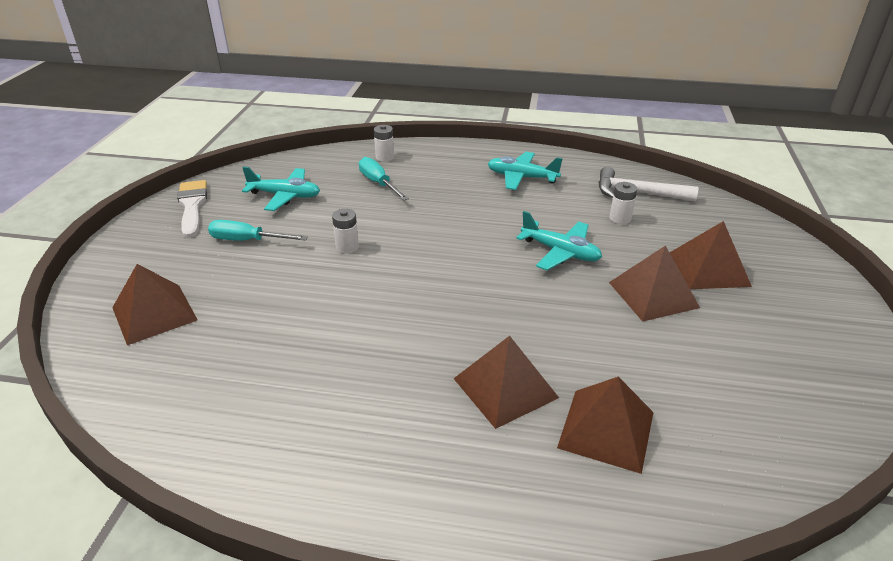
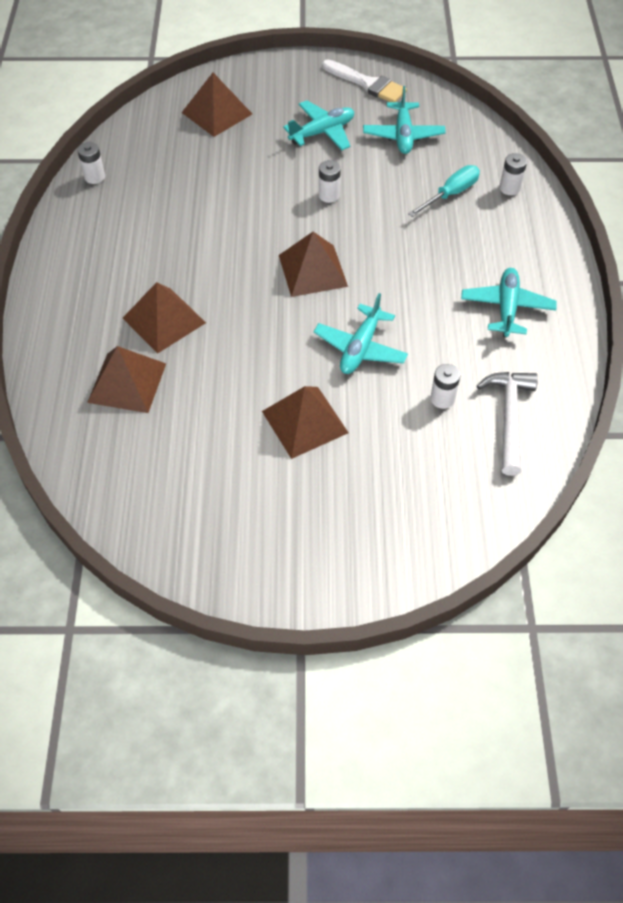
camera: 80 degrees right, 20 degrees up
white brush [177,180,207,238] -> white brush turned 60 degrees clockwise [322,60,407,102]
turquoise screwdriver [208,220,308,241] -> turquoise plane [283,101,354,150]
brown pyramid [670,221,752,289] -> brown pyramid moved to [279,232,348,297]
none -> white battery [77,142,105,184]

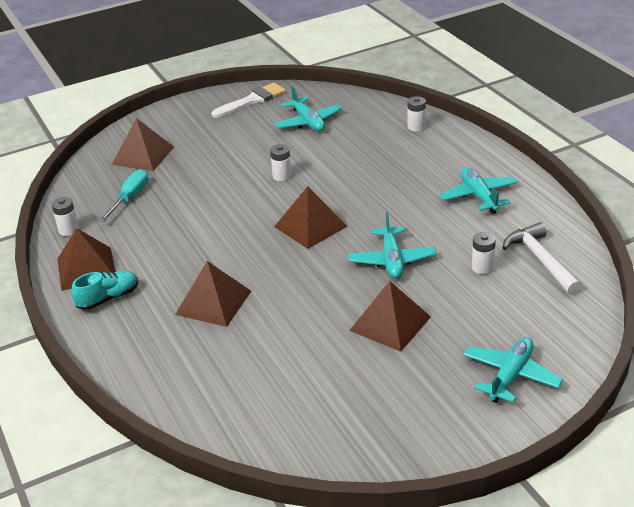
camera: 25 degrees left, 20 degrees down
brown pyramid [87,346,166,413] -> brown pyramid moved to [57,228,115,291]
turquoise plane [283,101,354,150] -> turquoise plane moved to [463,337,563,403]
white brush [322,60,407,102] -> white brush turned 45 degrees counterclockwise [211,83,286,118]
turquoise screwdriver [408,165,480,217] -> turquoise screwdriver moved to [99,169,149,222]
none -> turquoise shoe [71,270,138,310]

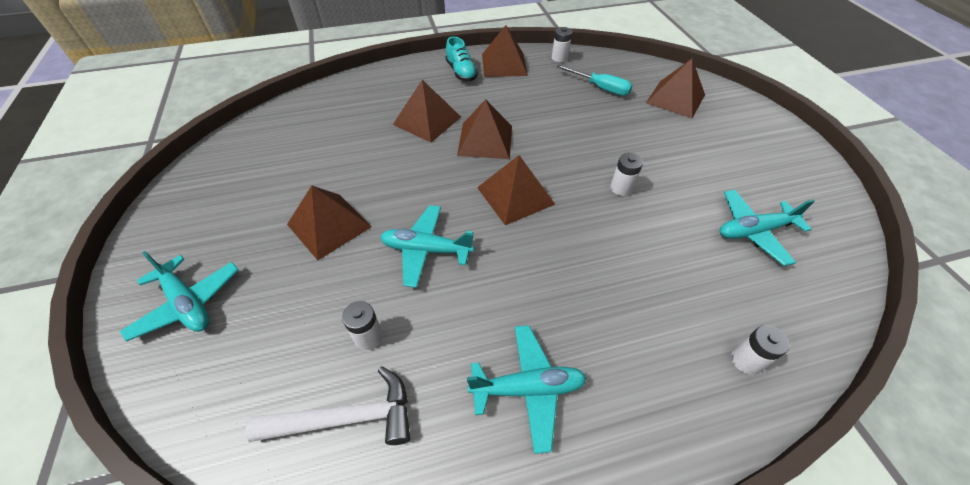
camera: 100 degrees right, 15 degrees up
white brush [211,83,286,118] -> none
none -> brown pyramid [457,99,512,159]

